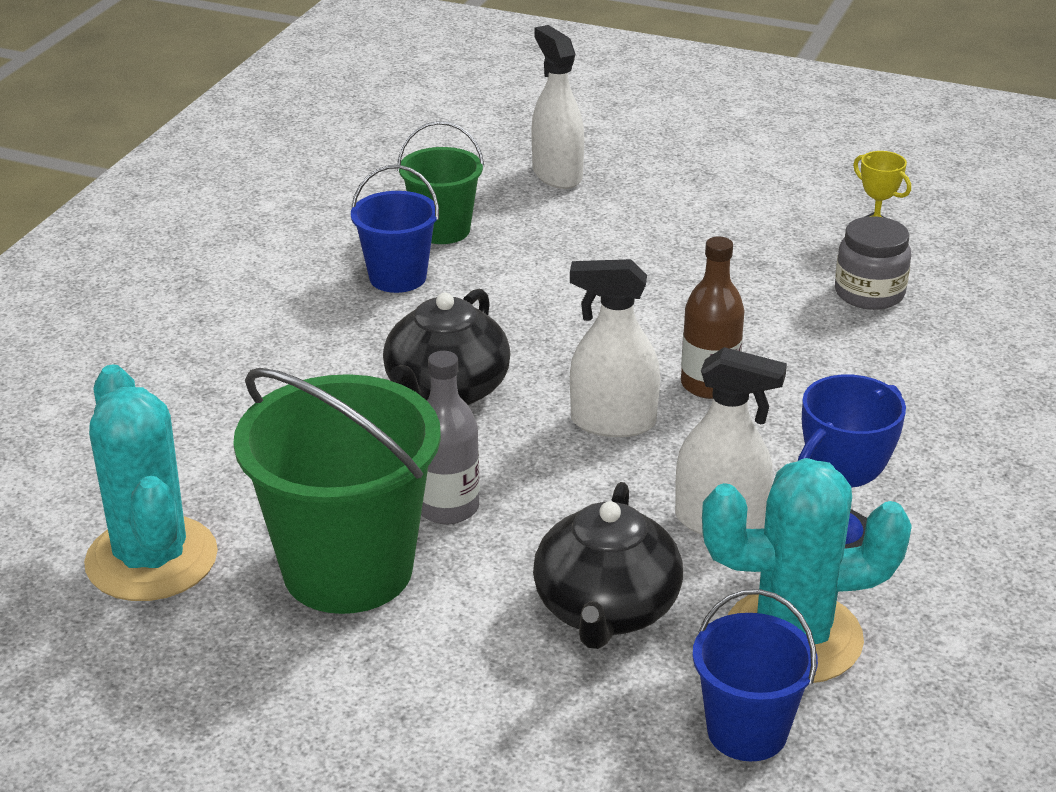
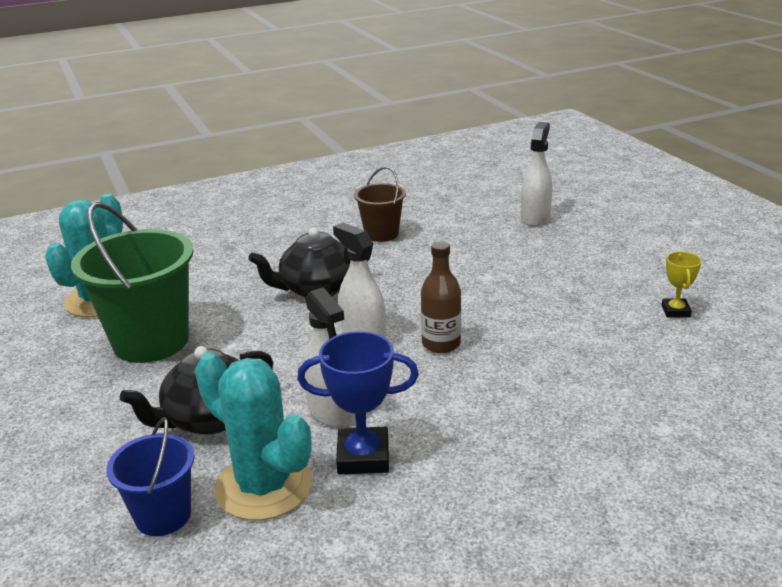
camera: 45 degrees right, 5 degrees down
blue bucket [351,165,439,293] -> brown bucket [354,167,406,242]
green bucket [397,121,484,244] -> none
grey bottle [421,351,480,524] -> none
grey jar [835,216,911,310] -> none

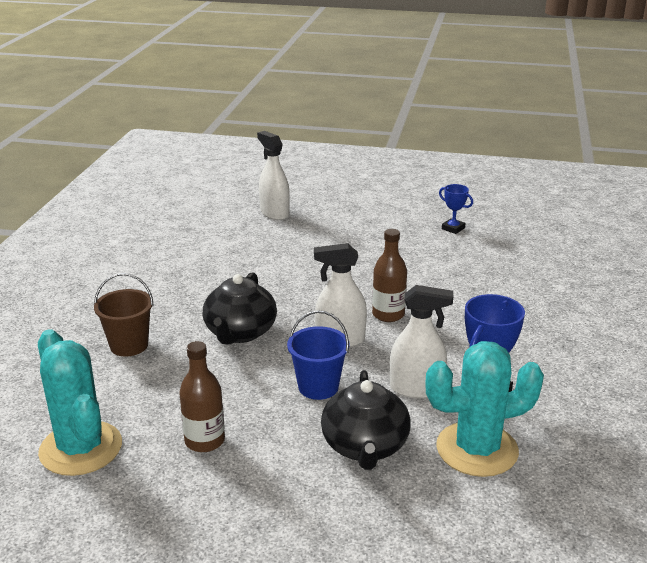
camera: 55 degrees left, 0 degrees up
green bucket [71,202,194,363] -> brown bottle [179,341,225,452]
blue bucket [106,417,195,536] -> blue bucket moved to [287,310,350,400]
brown bucket [354,167,406,242] -> brown bucket moved to [94,273,154,357]
yellow trophy [662,252,702,317] -> blue trophy [439,184,473,234]

